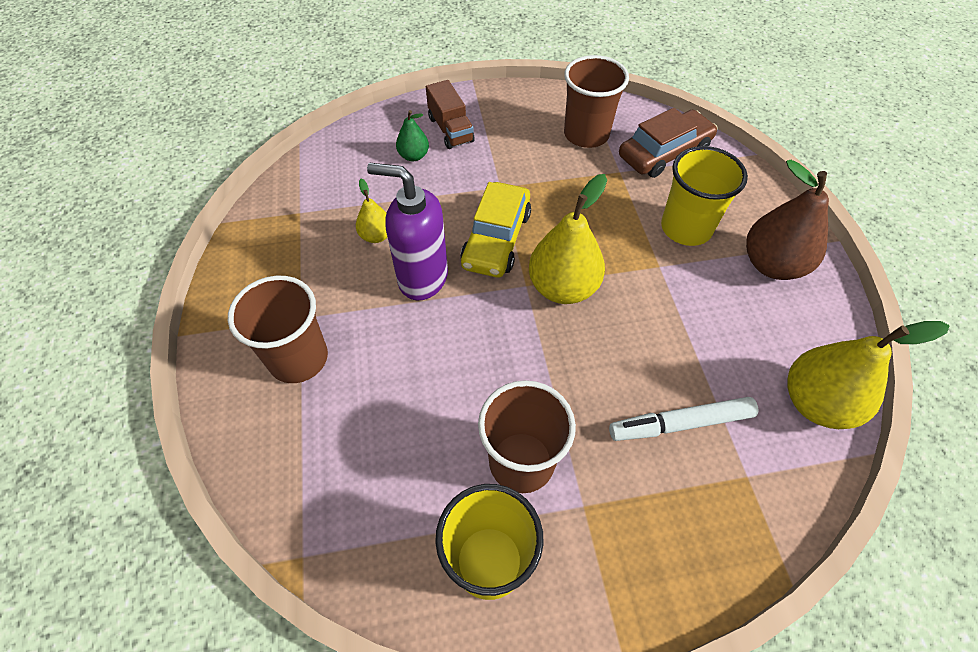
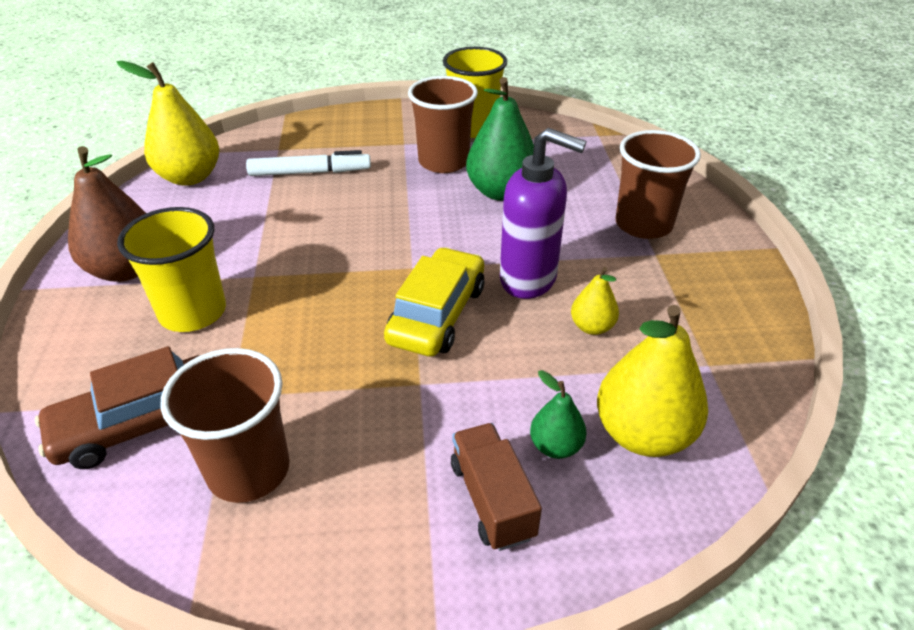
camera: 175 degrees left, 15 degrees down
yellow pear [529,174,607,304] -> yellow pear moved to [597,305,708,457]
none -> green pear [466,77,534,201]

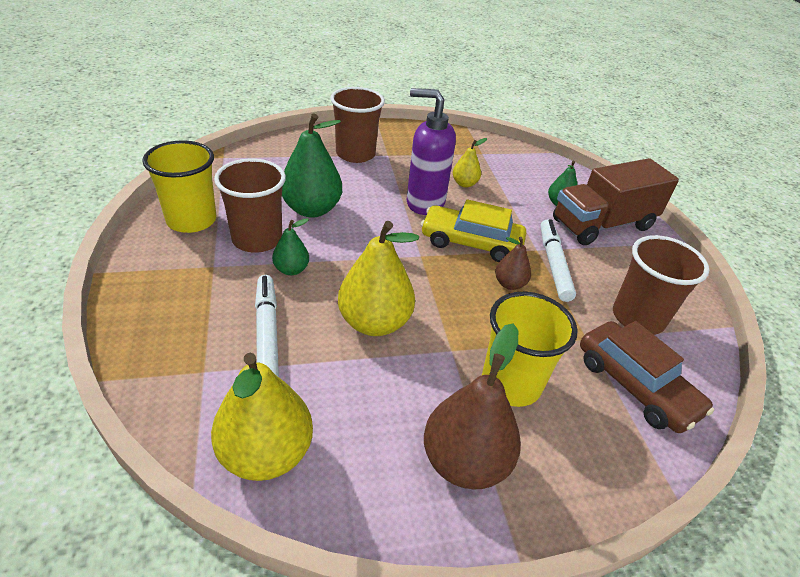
camera: 100 degrees left, 0 degrees up
brown truck [451,423,542,551] -> brown truck [553,158,679,245], size x1.73
purple soap dispenser [500,128,586,299] -> purple soap dispenser turned 90 degrees counterclockwise [407,88,456,215]
yellow pear [597,305,708,457] -> yellow pear moved to [338,221,419,336]
none -> green pear [272,218,309,275]
none -> brown pear [495,237,531,290]
none -> white marker [540,219,576,302]

